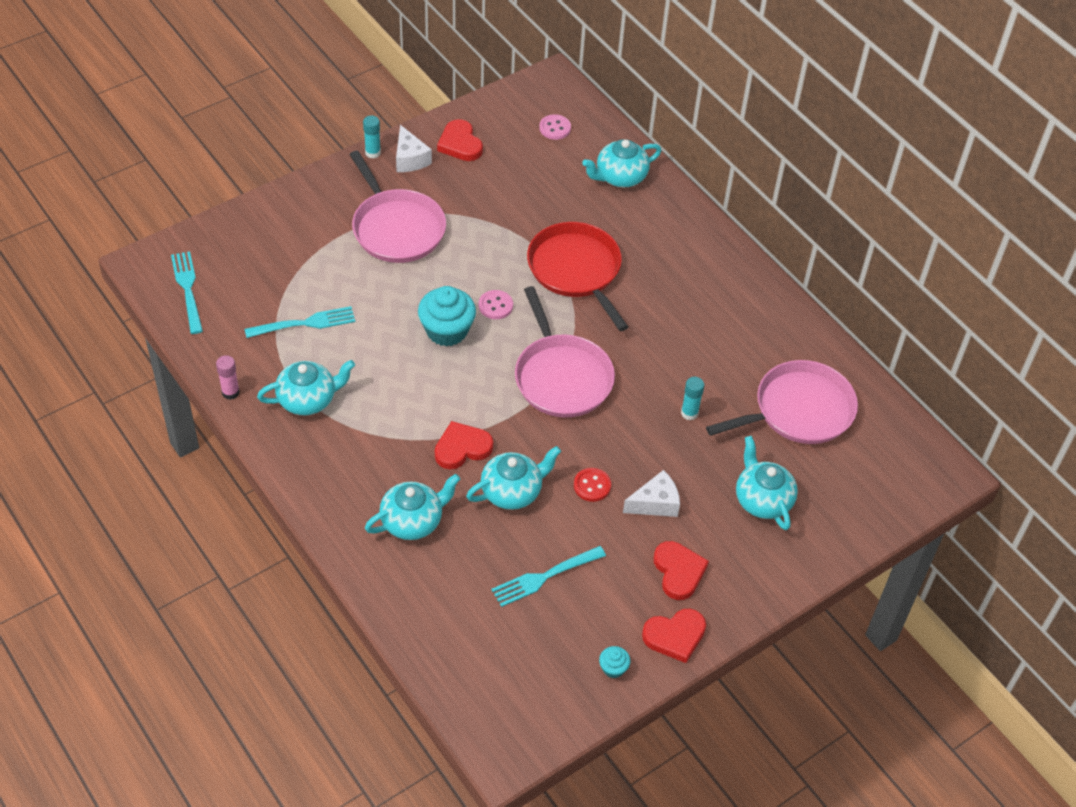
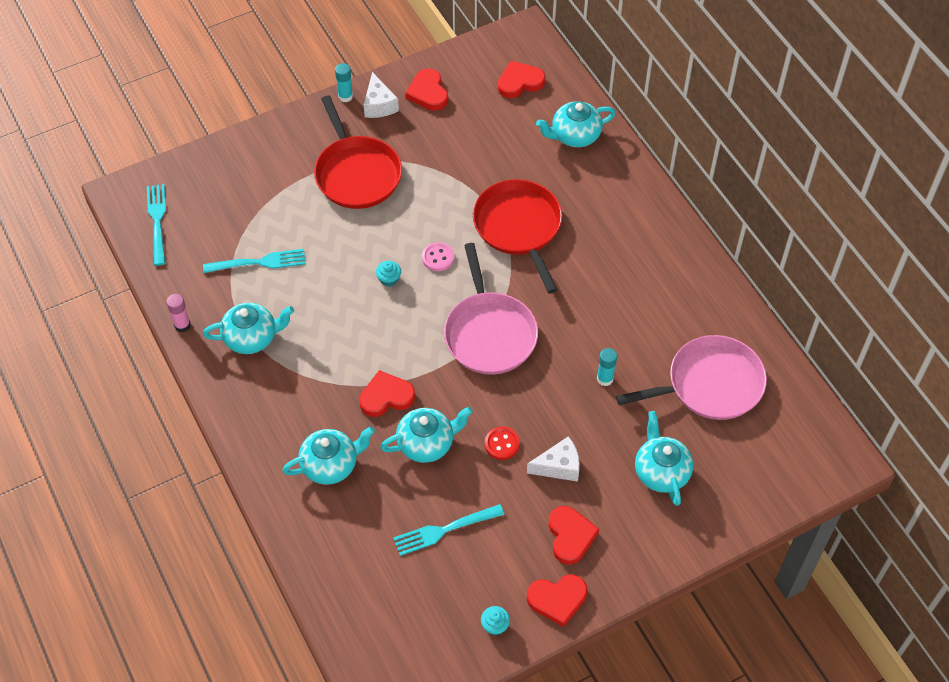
camera: 10 degrees right, 5 degrees up
pink pan [349,151,446,263] -> red pan [314,95,402,209]
turquoise cupcake [418,286,476,346] -> turquoise cupcake [376,261,401,287], size x0.47
pink button [539,114,571,140] -> red heart [498,61,546,98]

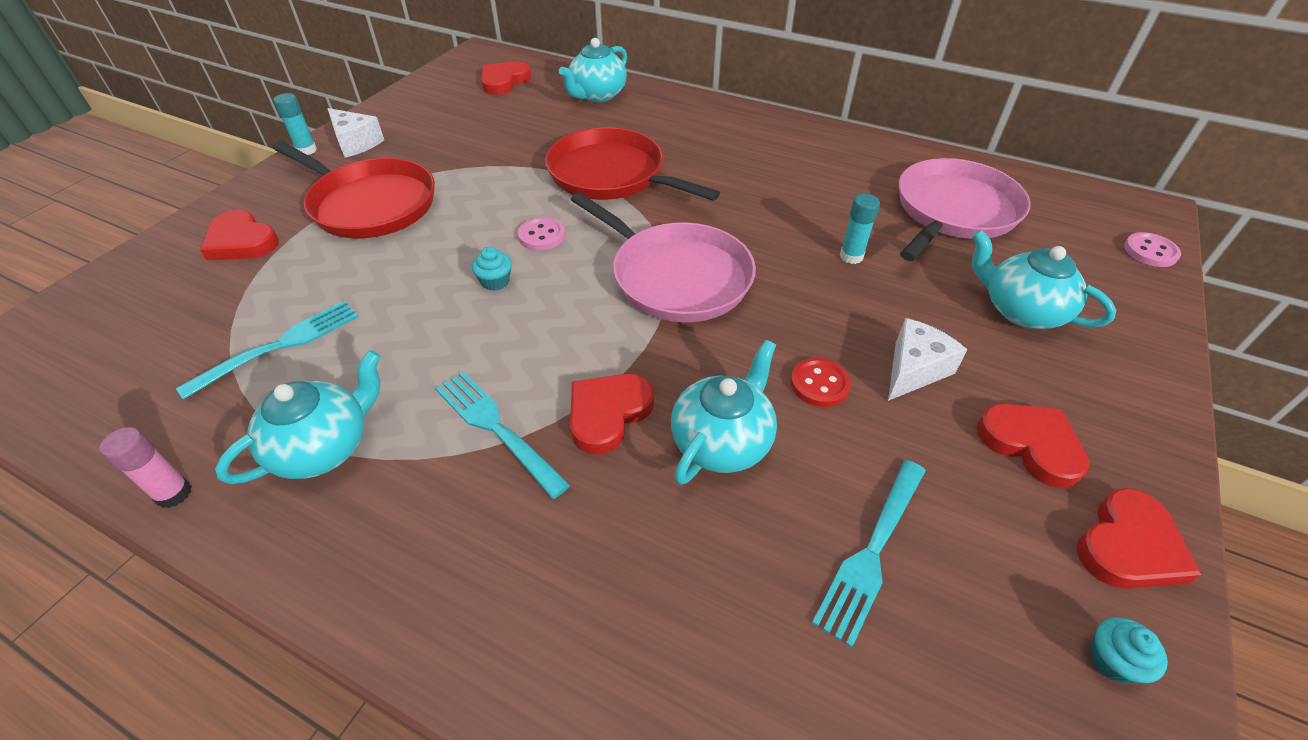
camera: 35 degrees left, 10 degrees down
turquoise fork [147,184,166,266] -> turquoise fork moved to [435,372,570,499]
turquoise teapot [282,427,375,485] -> none
red heart [405,69,448,111] -> red heart moved to [200,210,279,260]
none -> pink button [1124,232,1181,267]

